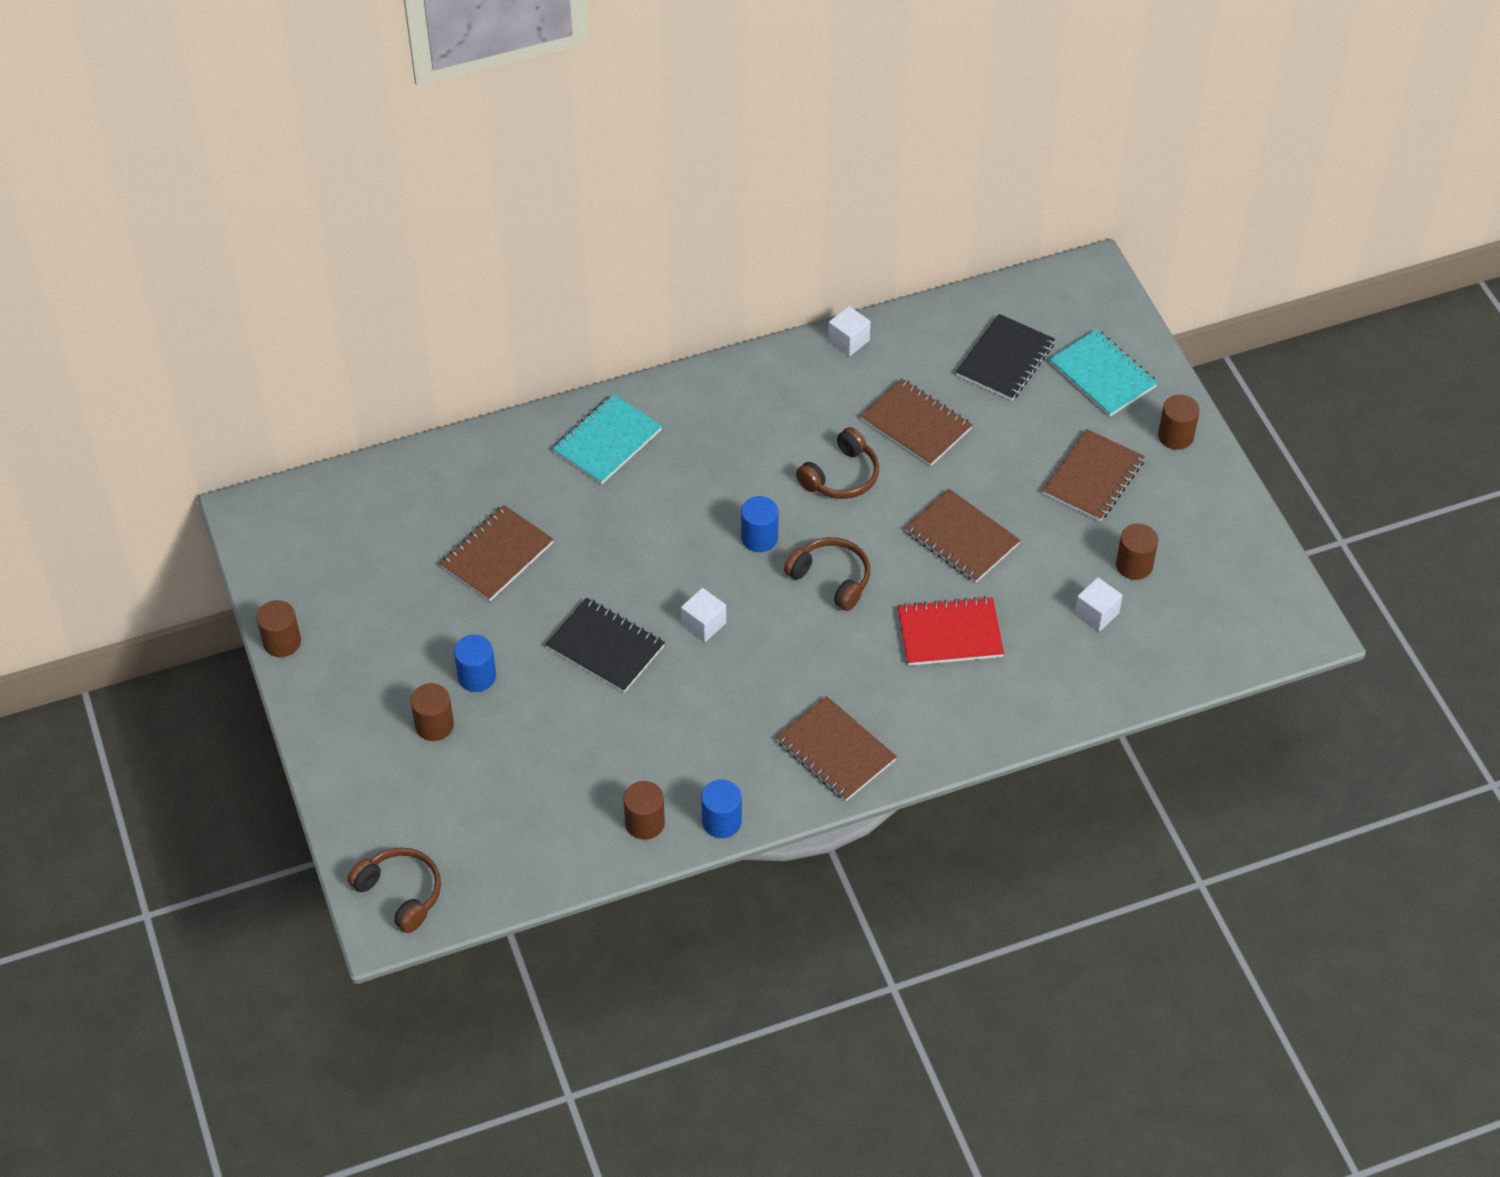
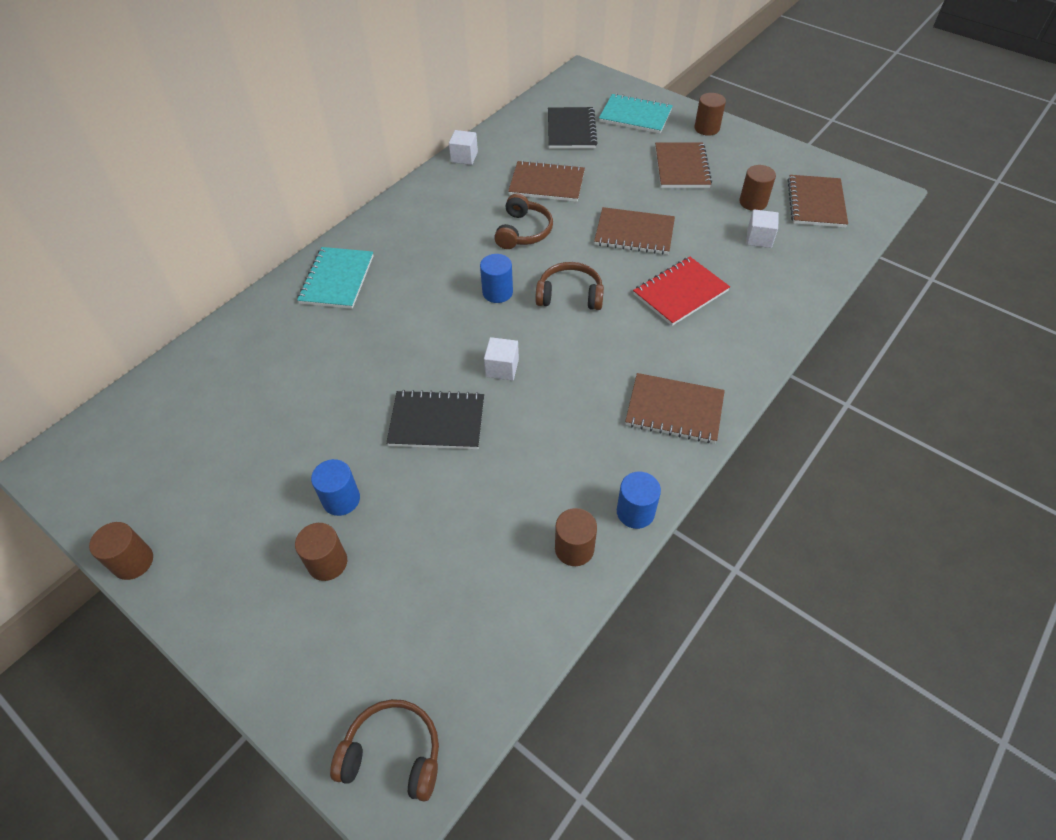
camera: 30 degrees left, 0 degrees up
brown notebook [439,505,554,601] -> brown notebook moved to [788,175,848,228]

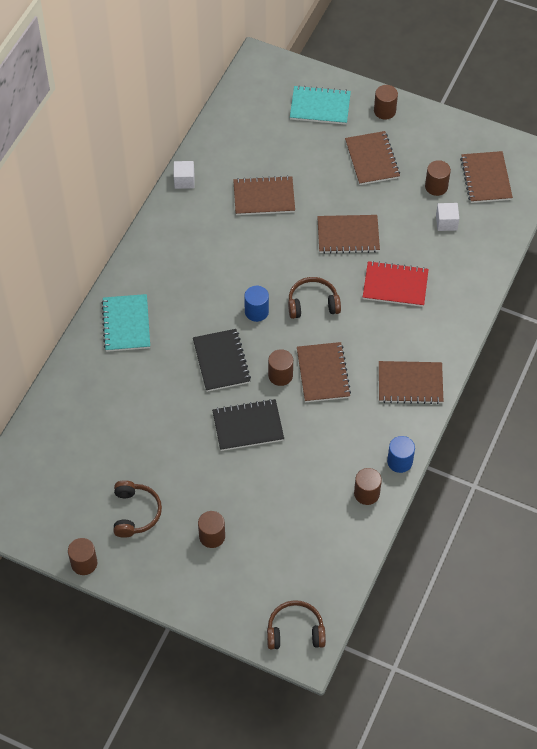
camera: 15 degrees left, 5 degrees up
blue cylinder [311,459,360,516] -> none
white cube [484,337,519,381] -> brown cylinder [268,349,293,386]
brown headphones [494,194,553,249] -> brown headphones moved to [113,480,162,538]
black notebook [548,107,598,149] -> black notebook moved to [193,329,251,392]
red notebook [633,257,730,326] -> red notebook turned 60 degrees clockwise [363,261,429,307]
none -> brown notebook [297,342,351,403]

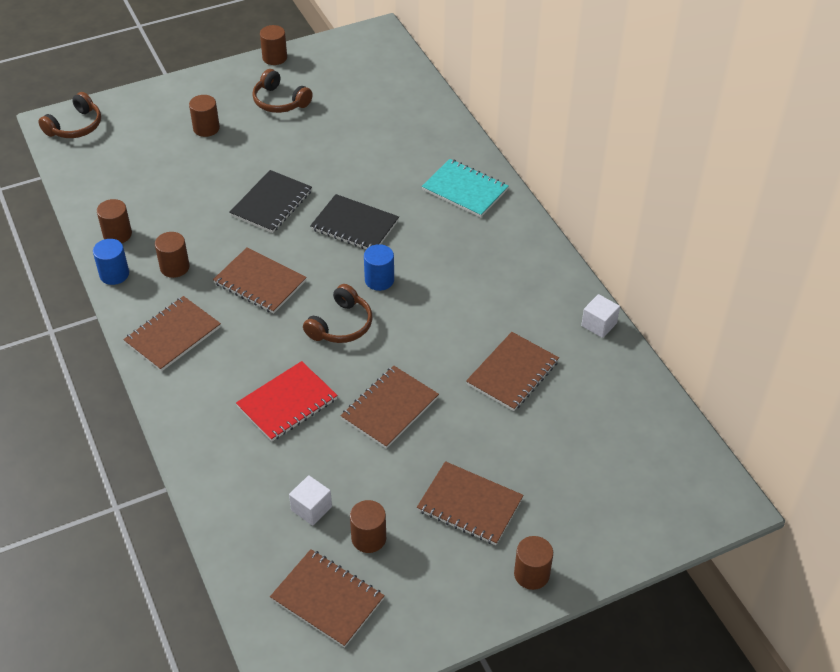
camera: 130 degrees right, 10 degrees down
brown cylinder [268,349,293,386] -> brown cylinder moved to [155,232,189,278]
turquoise notebook [290,85,351,125] -> none

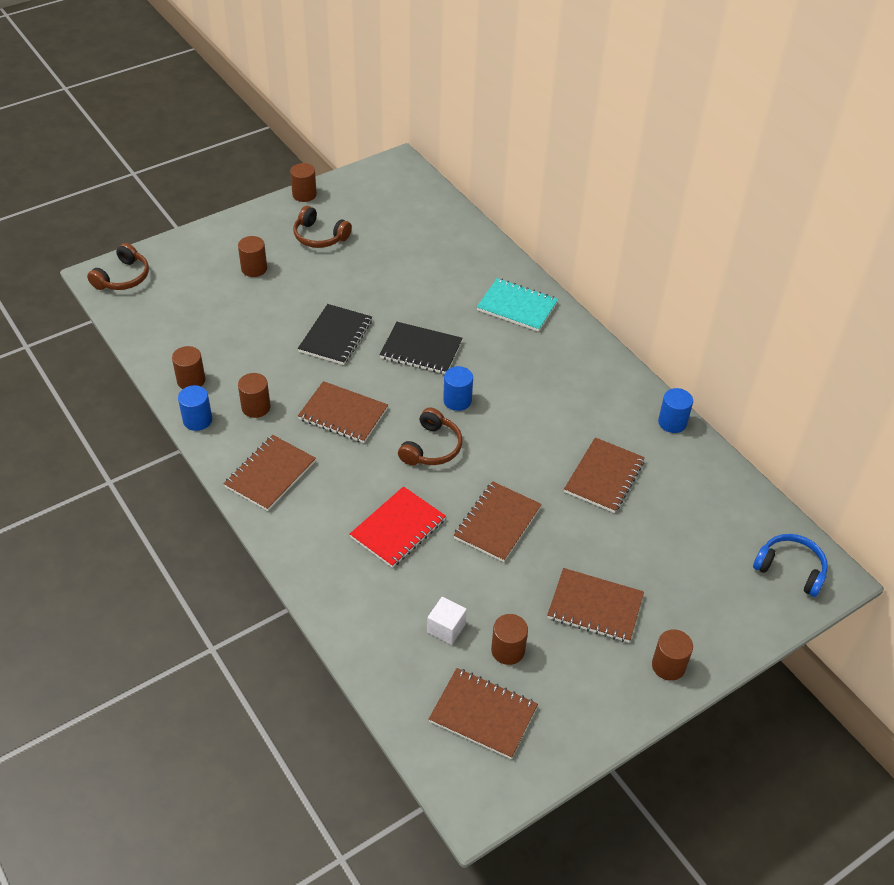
camera: 10 degrees left, 0 degrees up
white cube [581,294,620,338] -> blue cylinder [658,388,693,433]
none -> blue headphones [753,534,828,597]

